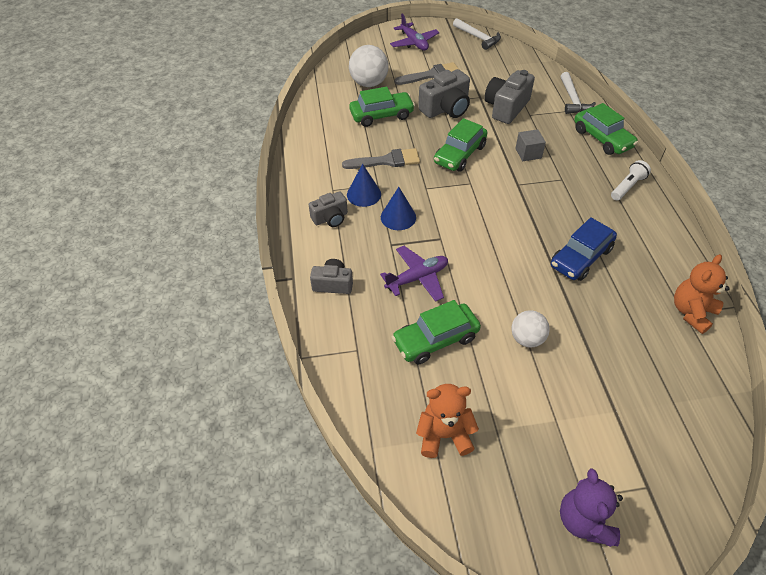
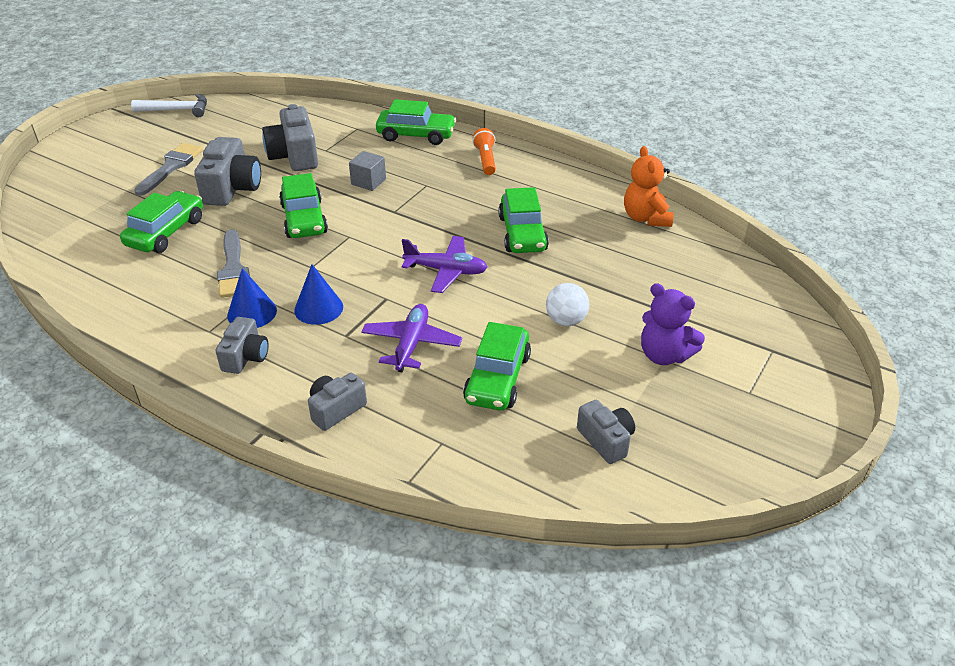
camera: 50 degrees left, 10 degrees down
grey brush [342,148,420,169] -> grey brush turned 135 degrees clockwise [217,229,250,298]
white ball [349,45,389,87] -> none
purple plane [390,14,439,50] -> purple plane moved to [402,236,488,293]
orange teddy bear [416,384,479,458] -> grey camera [577,400,635,464]
blue car [551,217,617,281] -> green car [498,187,549,253]
purple teddy bear [560,468,623,547] -> purple teddy bear moved to [641,283,705,365]
white hammer [561,72,596,114] -> none
white flashlight [611,160,651,200] -> orange flashlight [472,128,496,175]

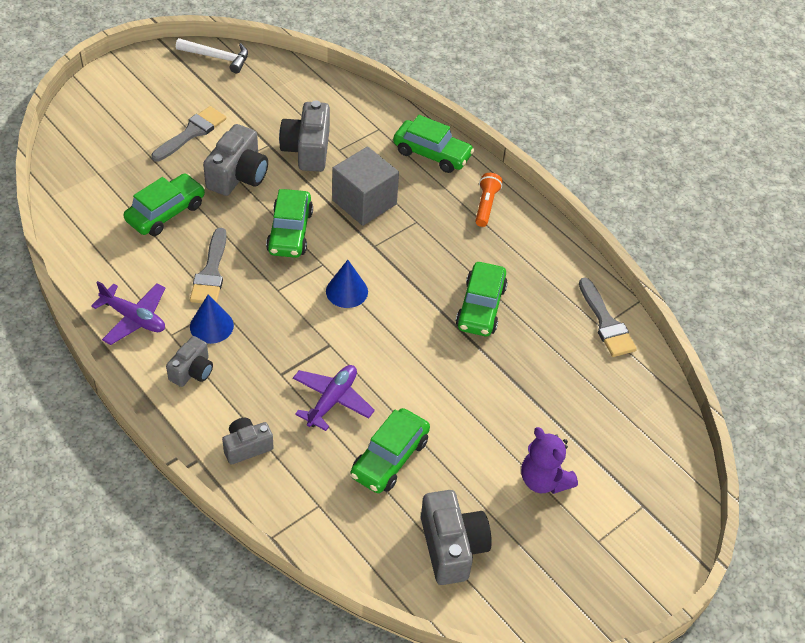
camera: 15 degrees right, 10 degrees up
blue cone [294,264,343,325] -> blue cone moved to [326,260,368,308]
grey cube [349,151,386,191] -> grey cube [332,146,399,226], size x1.85
purple plane [402,236,488,293] -> purple plane moved to [91,281,165,345]
white ball [546,283,589,326] -> none
grey camera [577,400,635,464] -> grey camera [421,490,492,585], size x1.63
orange teddy bear [624,146,674,227] -> grey brush [579,278,637,357]

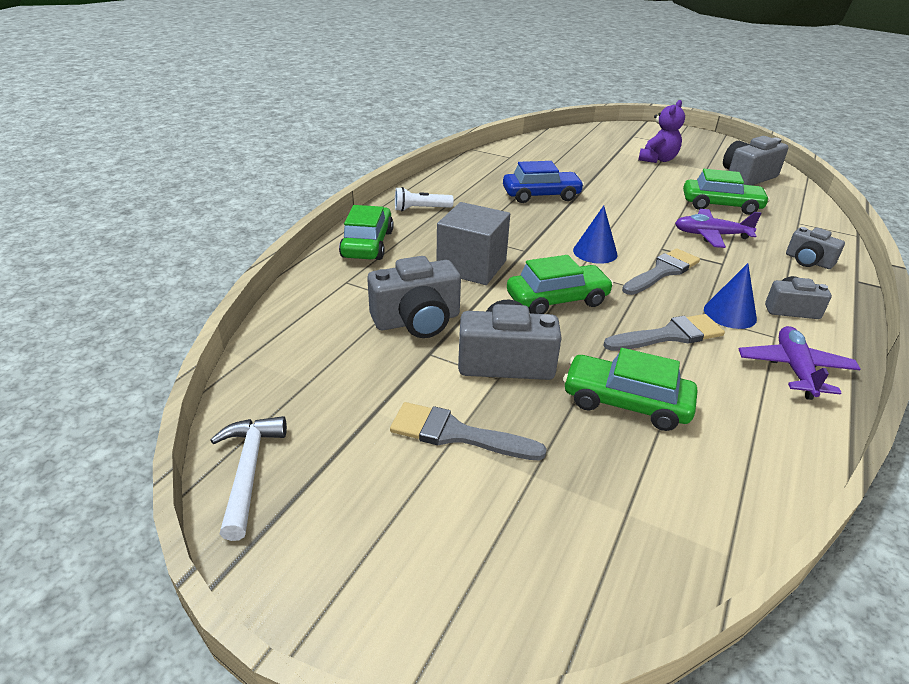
camera: 110 degrees left, 15 degrees down
green car [456,262,508,336] -> blue car [503,161,584,203]
orange flashlight [475,173,502,227] -> white flashlight [395,187,454,211]
grey brush [579,278,637,357] -> grey brush moved to [622,248,700,295]

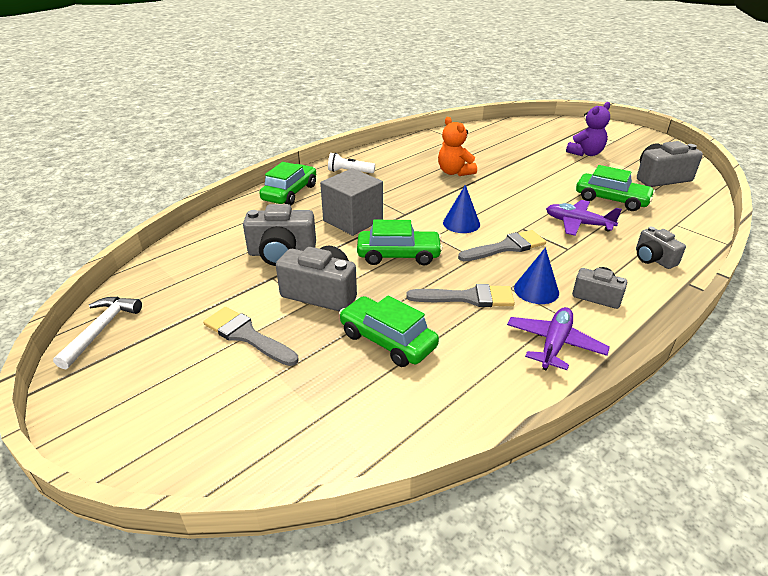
camera: 20 degrees right, 0 degrees up
blue car [503,161,584,203] -> orange teddy bear [438,117,477,176]

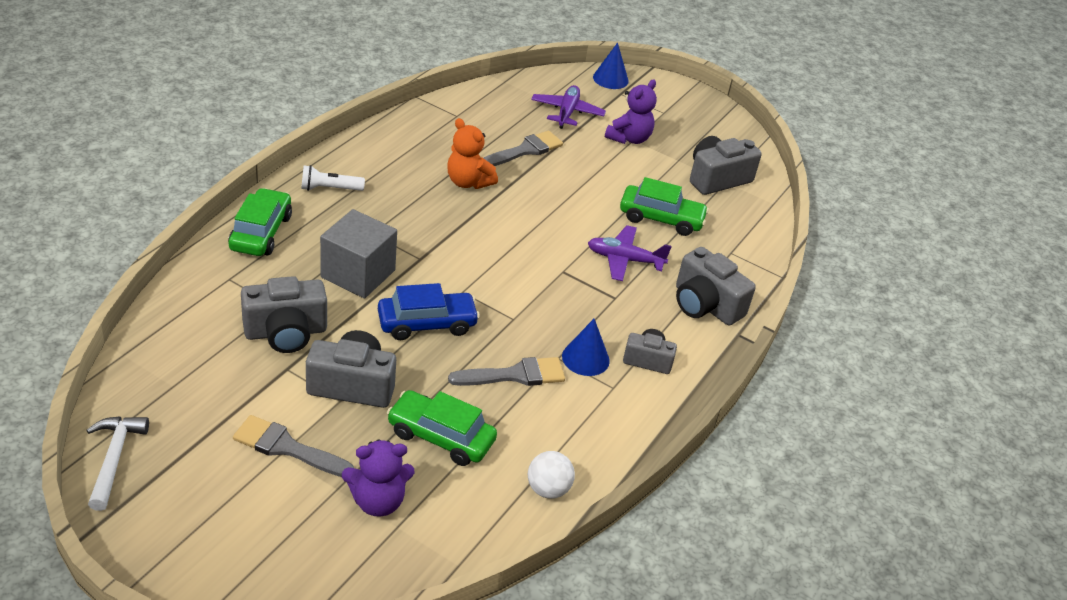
camera: 20 degrees left, 5 degrees up
green car [357,220,443,265] -> blue car [378,283,480,340]
blue cone [443,185,480,233] -> blue cone moved to [593,43,629,89]
grey brush [458,230,546,261] -> grey brush moved to [484,131,563,166]
purple plane [507,307,610,371] -> purple plane moved to [531,85,606,129]
grey camera [636,227,686,269] -> grey camera [676,247,756,326], size x1.63
none -> purple teddy bear [342,439,414,517]
none -> white ball [528,451,575,499]

